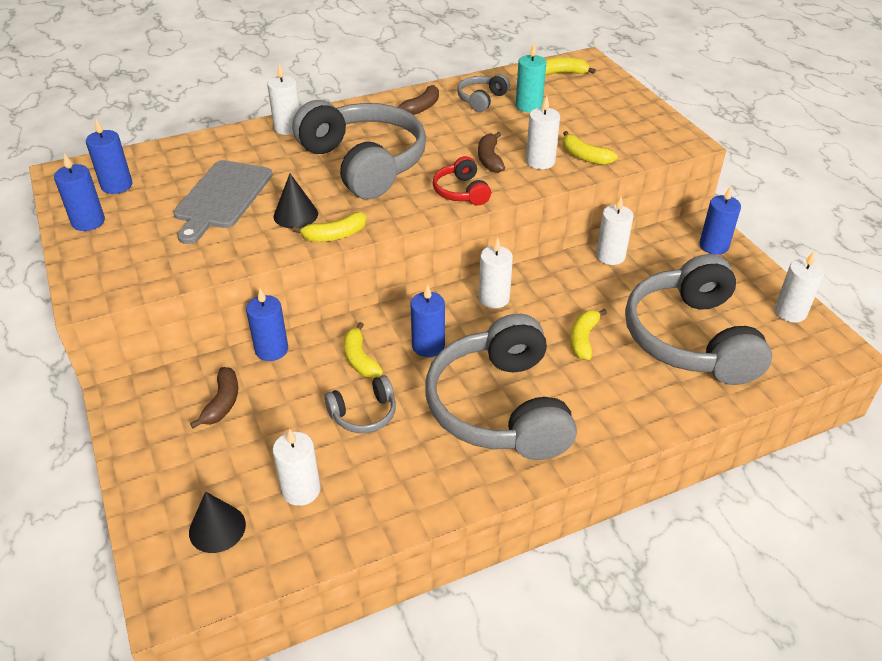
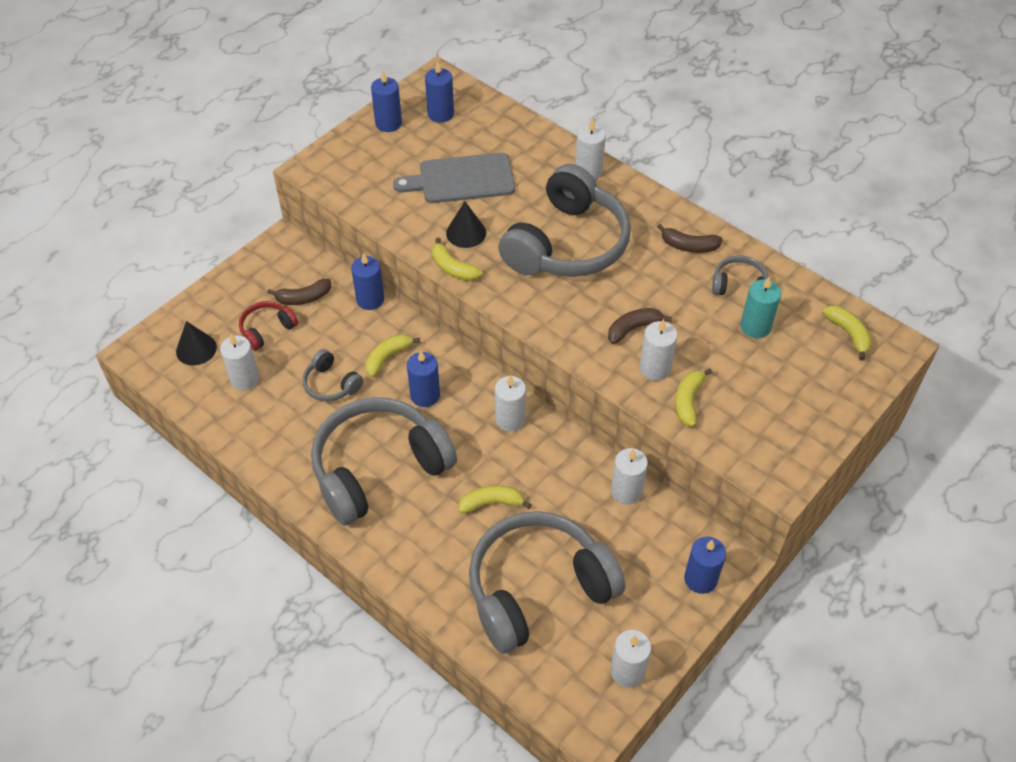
camera: 65 degrees right, 10 degrees up
red headphones [433,156,491,205] -> red headphones moved to [239,301,298,351]

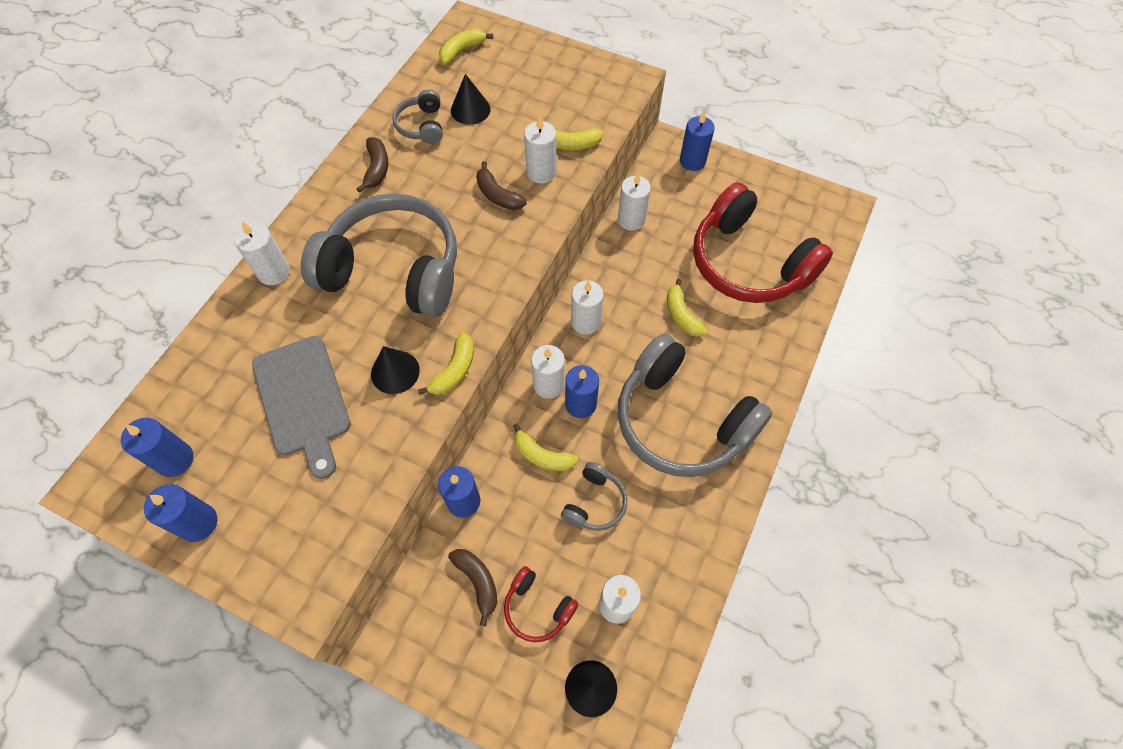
camera: 105 degrees left, 10 degrees up
grey headphones [469,511,625,654] -> red headphones [693,182,833,303]
white candle [611,630,651,688] -> white candle moved to [531,345,565,398]
turquoise candle [740,276,781,338] -> black cone [451,74,490,125]

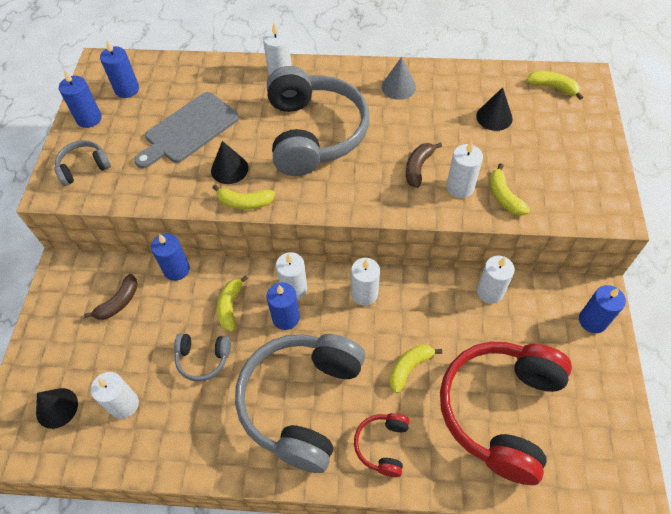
camera: 70 degrees right, 5 degrees down
brown banana [356,137,388,193] -> grey cone [382,57,416,100]
grey headphones [392,89,443,144] -> grey headphones moved to [54,140,111,186]
red headphones [504,566,579,642] -> red headphones moved to [354,413,410,477]

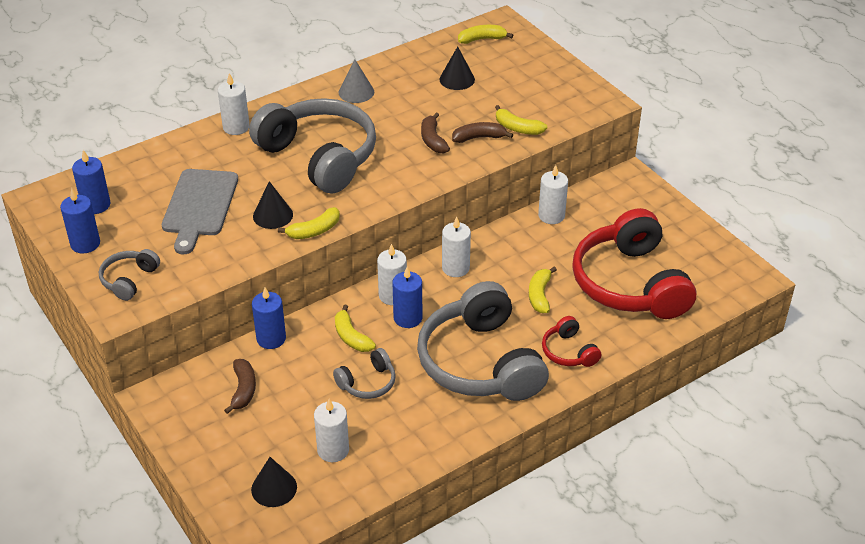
camera: 40 degrees left, 15 degrees down
white candle [446,141,483,198] -> brown banana [452,122,513,143]
blue candle [579,285,626,333] -> none

